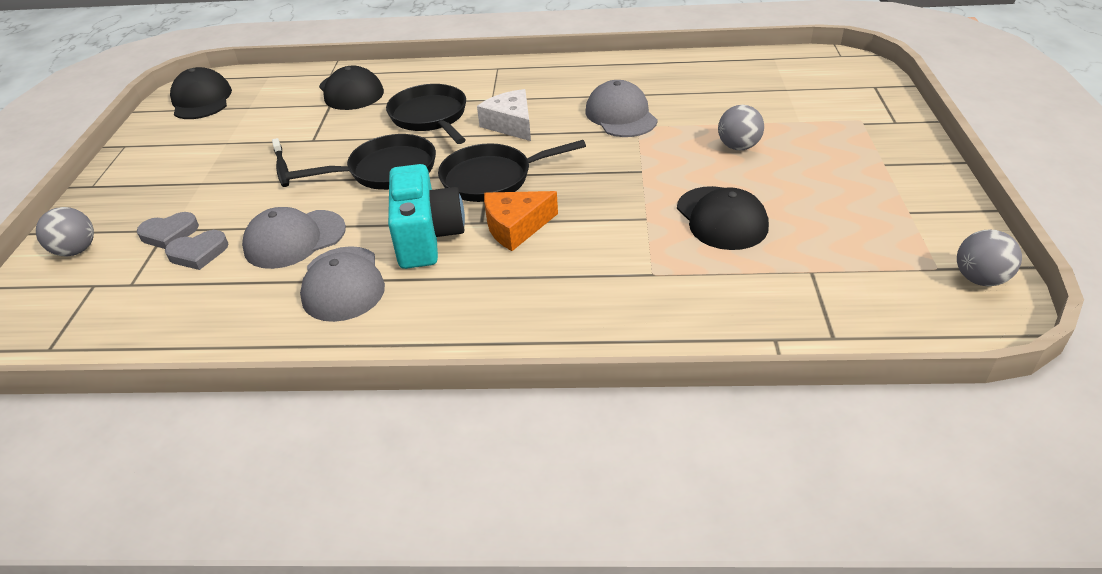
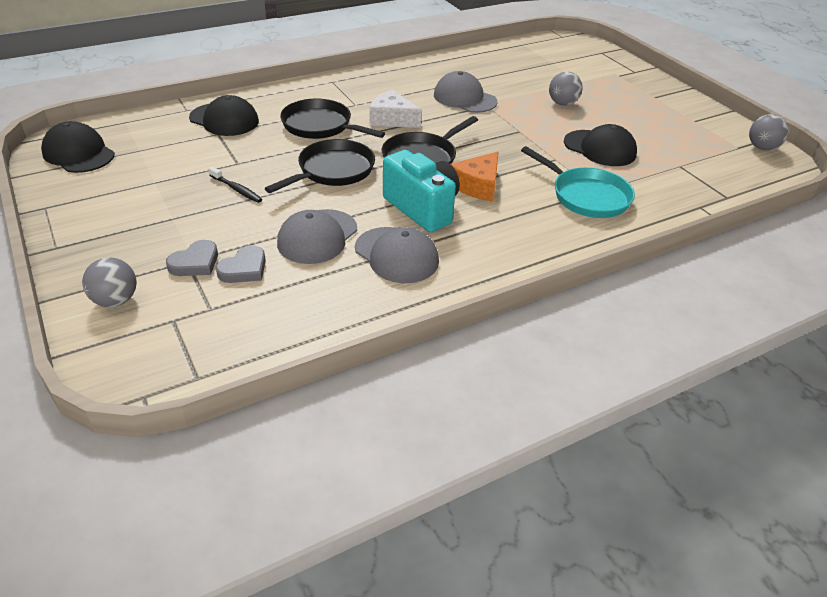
camera: 35 degrees left, 0 degrees up
none -> turquoise pan [521,146,635,218]

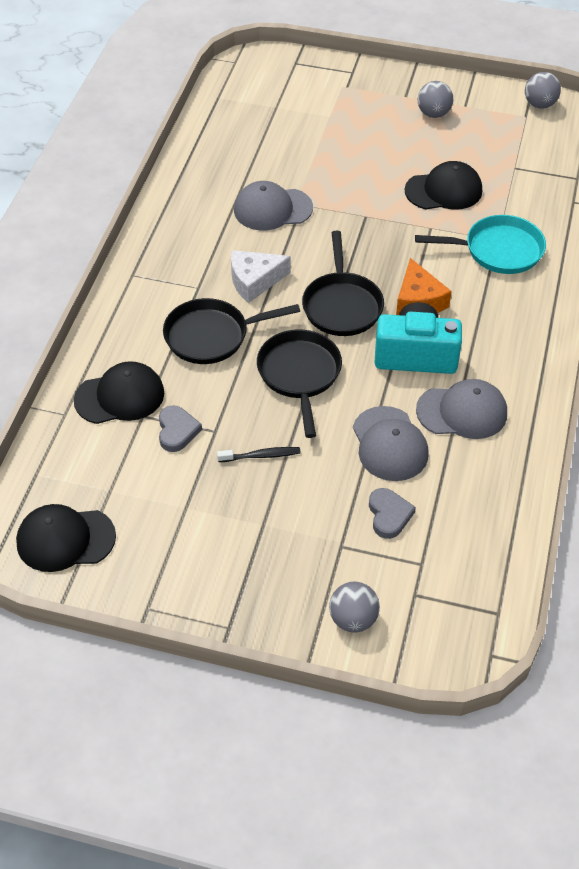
camera: 45 degrees left, 10 degrees up
grey heart [166,240,218,276] -> grey heart moved to [159,405,202,452]
grey ball [549,72,582,106] -> grey ball moved to [418,81,453,118]

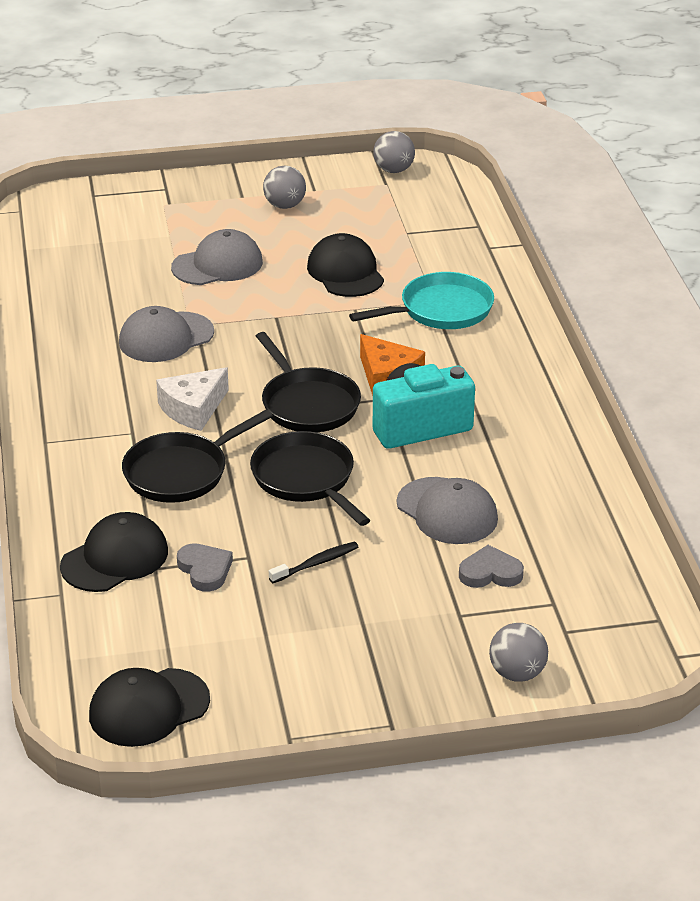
camera: 25 degrees left, 15 degrees down
grey heart [369,488,416,539] -> grey heart turned 60 degrees counterclockwise [459,545,524,588]
black cap [405,161,482,210] -> black cap turned 75 degrees counterclockwise [307,233,384,297]
grey cap [416,379,507,439] -> grey cap moved to [171,229,263,285]

